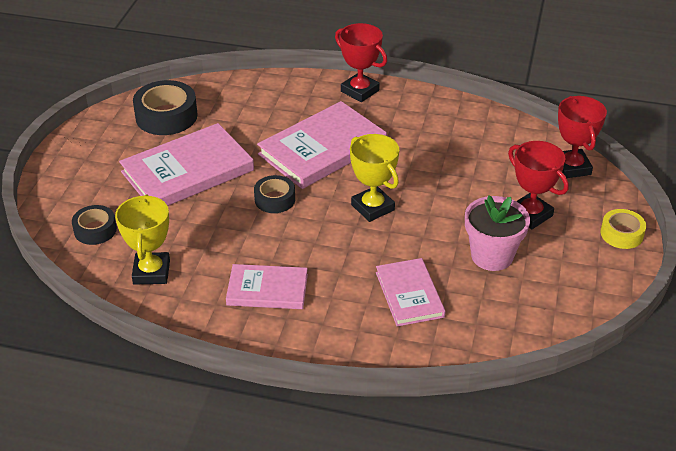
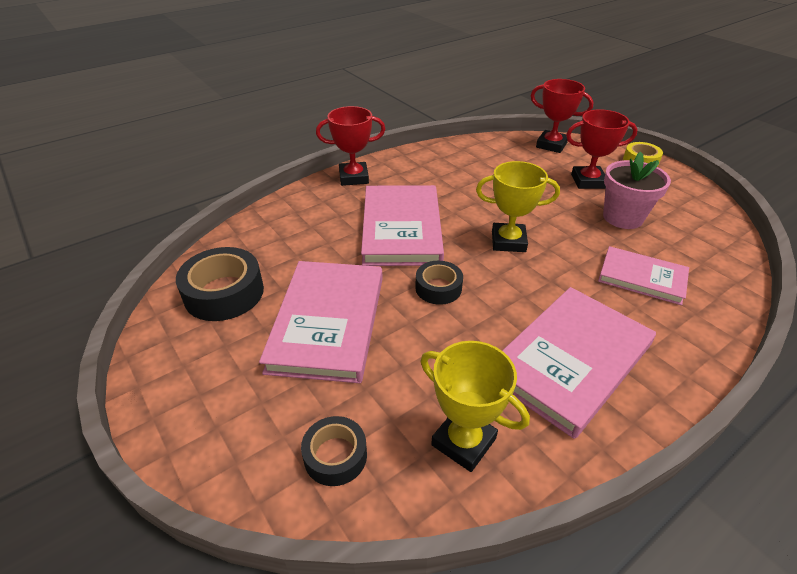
camera: 50 degrees left, 0 degrees up
pink book [226,264,308,309] -> pink book [502,287,656,439], size x1.66

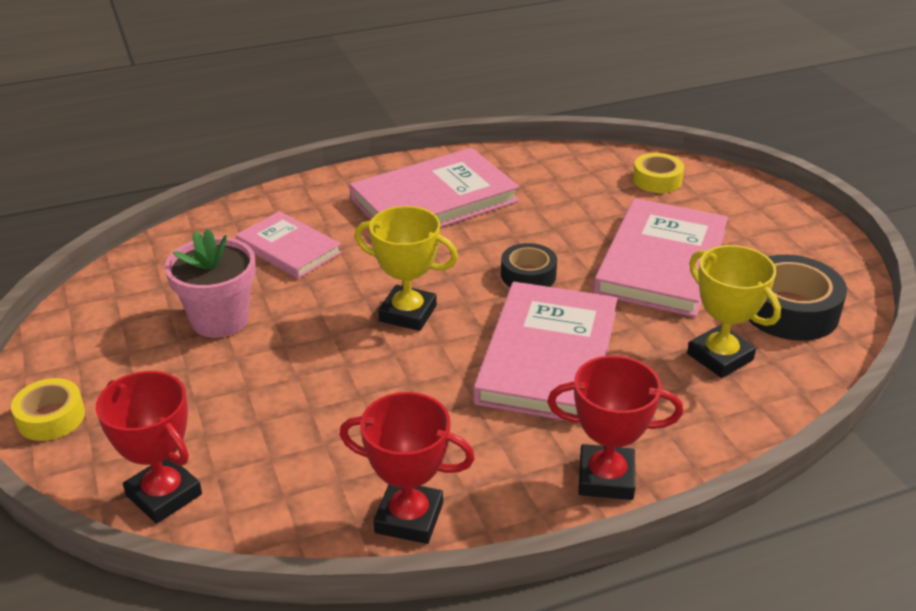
camera: 165 degrees left, 5 degrees down
black tape [301,416,367,486] -> yellow tape [633,153,684,193]
yellow trophy [421,341,530,472] -> yellow trophy moved to [687,245,781,378]
red trophy [566,109,638,189] -> red trophy moved to [340,392,475,544]

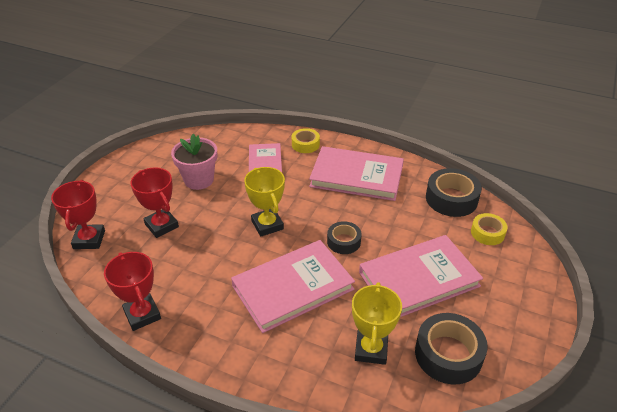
camera: 45 degrees right, 5 degrees up
yellow tape [11,378,85,441] -> yellow tape moved to [292,128,320,153]
red trophy [547,355,683,500] -> red trophy moved to [130,167,179,238]
none -> black tape [426,168,482,217]

